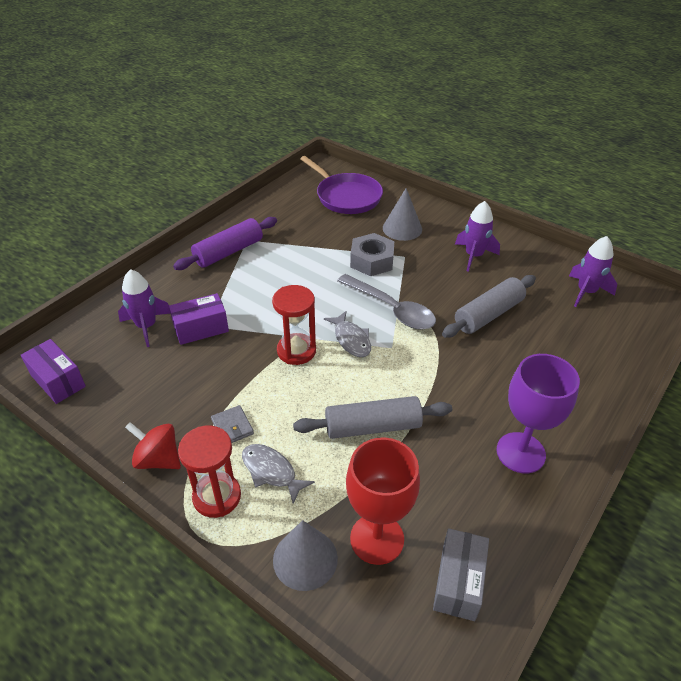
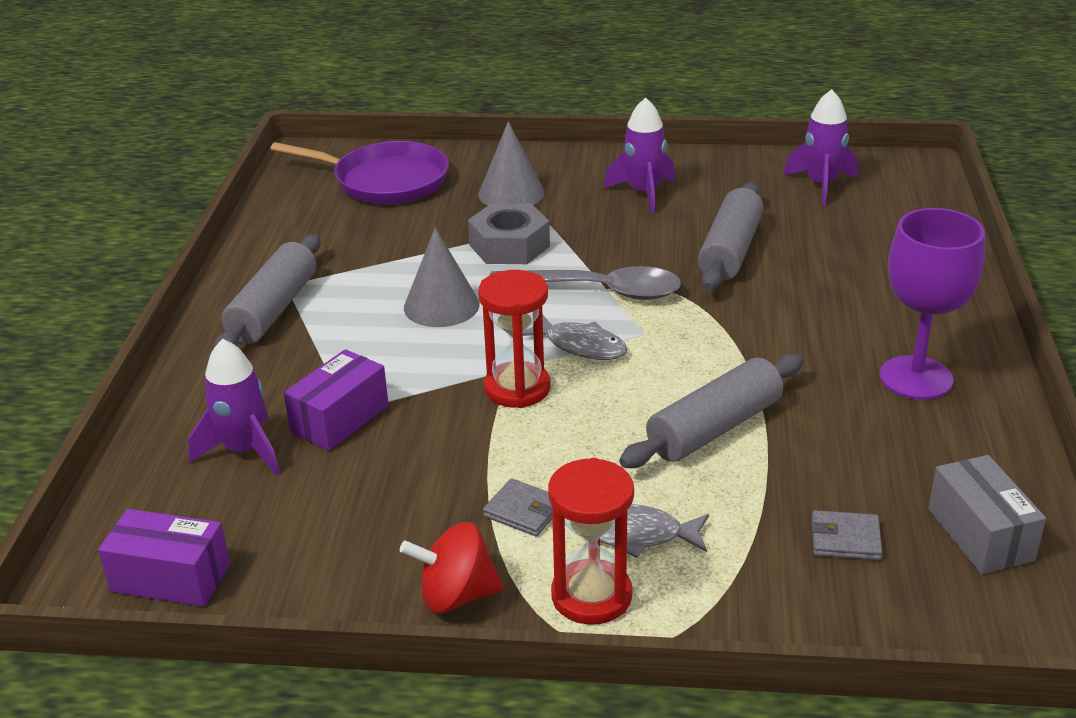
camera: 30 degrees left, 10 degrees down
purple rolling pin [173,217,277,270] -> grey rolling pin [214,234,321,347]
grey cone [273,520,338,591] -> grey cone moved to [404,228,480,327]
red goblet [346,437,420,565] -> grey wallet [811,510,882,560]

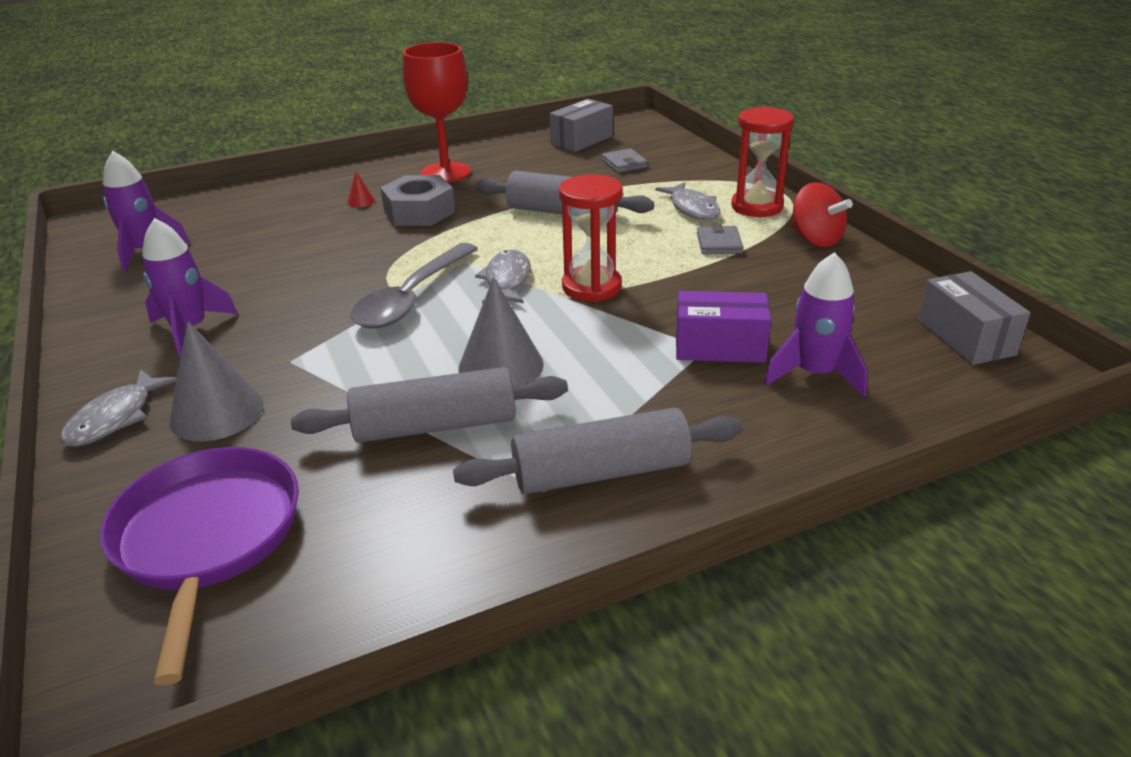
camera: 120 degrees left, 0 degrees up
purple box [98,509,230,607] -> grey box [918,271,1031,365]
grey nut [468,203,550,264] -> grey nut moved to [380,175,455,226]
grey spoon [489,266,681,300] -> grey spoon turned 135 degrees counterclockwise [351,243,478,329]
grey rolling pin [698,182,764,291] -> grey rolling pin moved to [291,367,568,443]
purple goblet [880,208,985,400] -> red goblet [402,42,471,183]
none -> grey fish [60,369,177,447]
none -> red cone [347,172,375,207]

